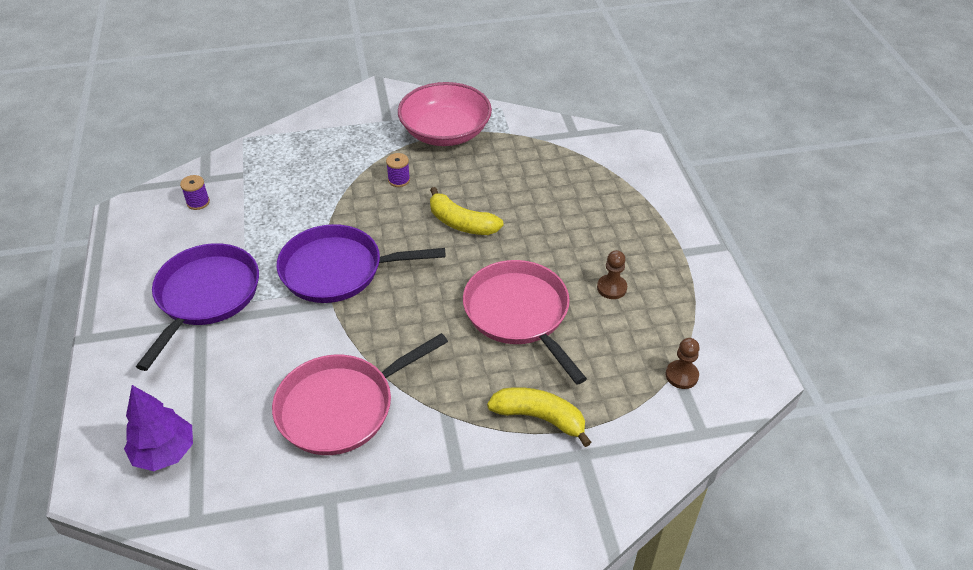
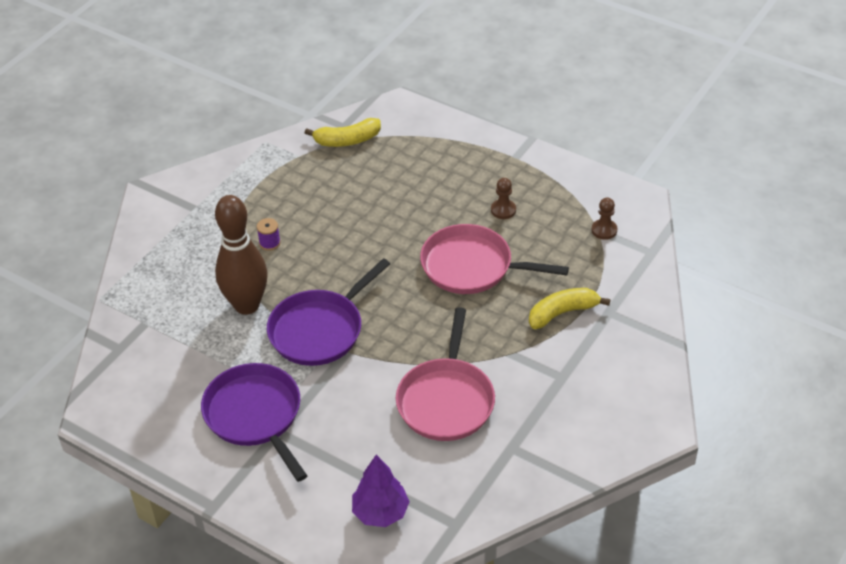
camera: 45 degrees left, 0 degrees up
purple spool [180,175,210,210] -> none
pink bowl [398,82,492,146] -> none
yellow banana [430,187,504,235] -> yellow banana moved to [305,118,381,147]
none -> brown bowling pin [215,195,268,315]

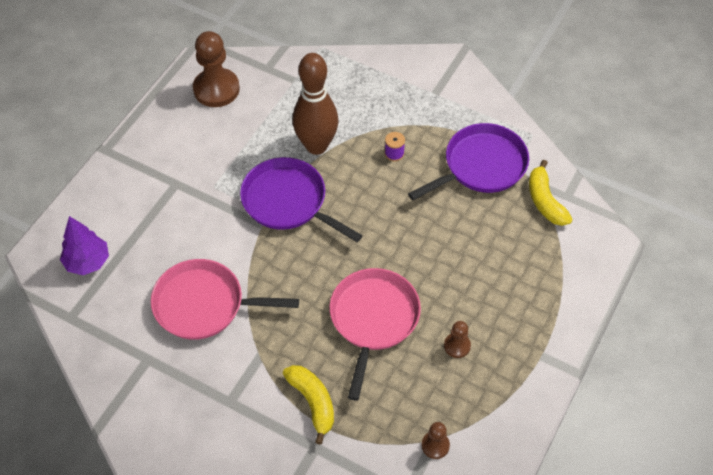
camera: 85 degrees right, 10 degrees up
purple pan [201,363,307,482] -> purple pan moved to [408,123,529,200]
none -> brown pawn [193,31,240,107]

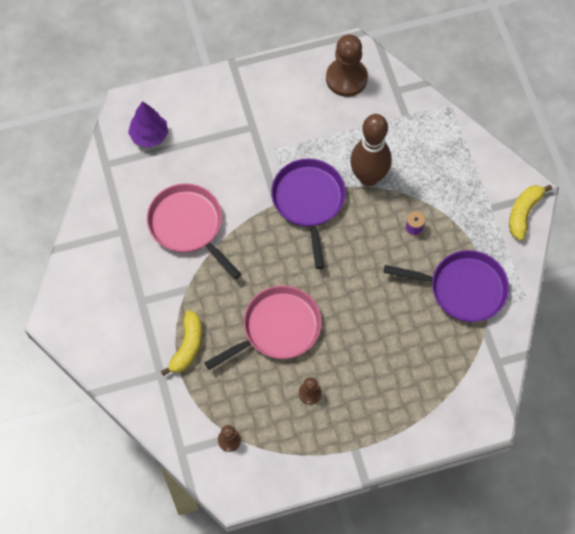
camera: 45 degrees right, 10 degrees up
yellow banana [529,160,573,226] -> yellow banana moved to [509,185,552,241]

